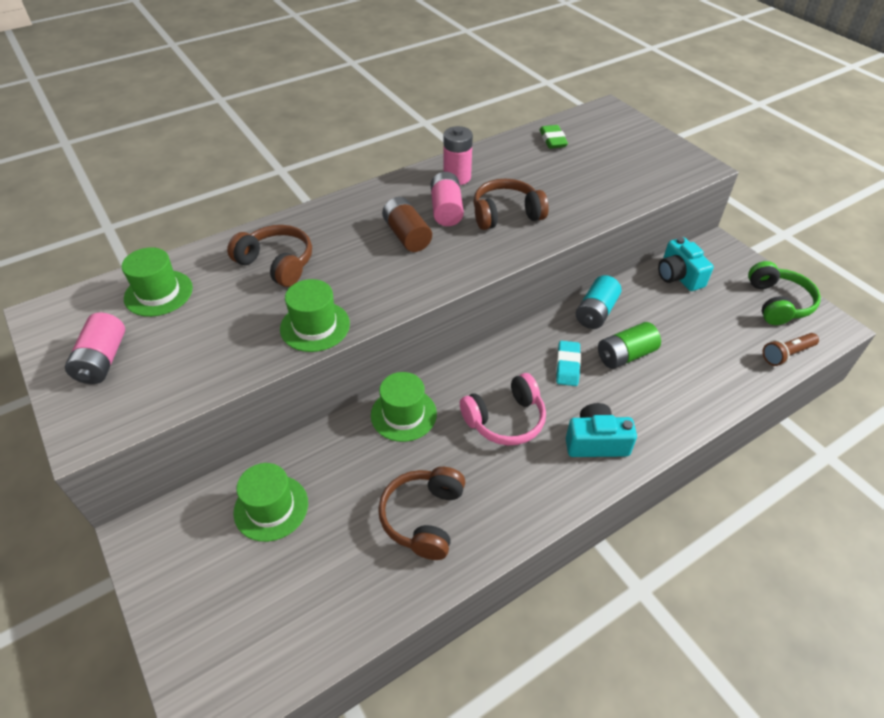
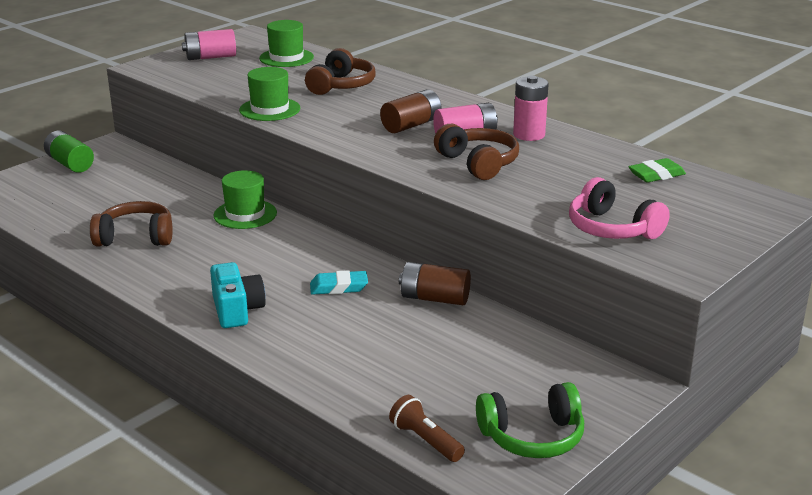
camera: 75 degrees right, 20 degrees down
green hat [234,463,308,542] -> none
pink headphones [460,373,546,445] -> pink headphones moved to [569,177,670,239]
turquoise battery [576,275,621,329] -> brown battery [399,262,471,305]
green battery [598,322,661,369] -> green battery moved to [44,131,94,173]
turquoise camera [658,237,714,291] -> none

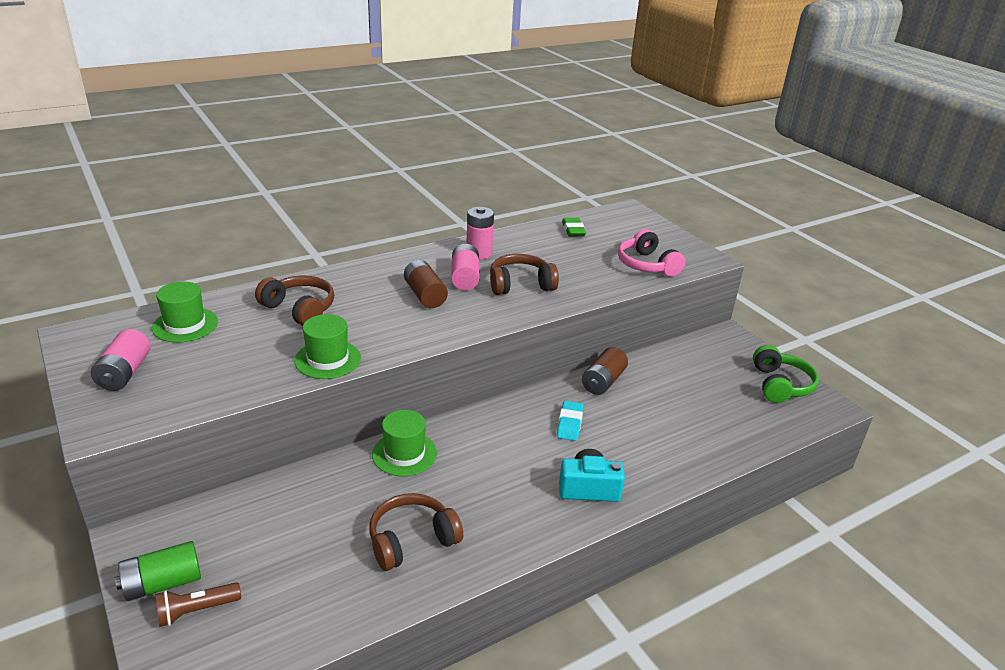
camera: 75 degrees left, 5 degrees up
brown headphones [90,201,173,246] -> brown headphones turned 45 degrees clockwise [369,493,463,571]
brown flashlight [389,395,465,462] -> brown flashlight moved to [155,582,241,627]
pink headphones [569,177,670,239] -> pink headphones turned 90 degrees clockwise [618,229,685,277]

